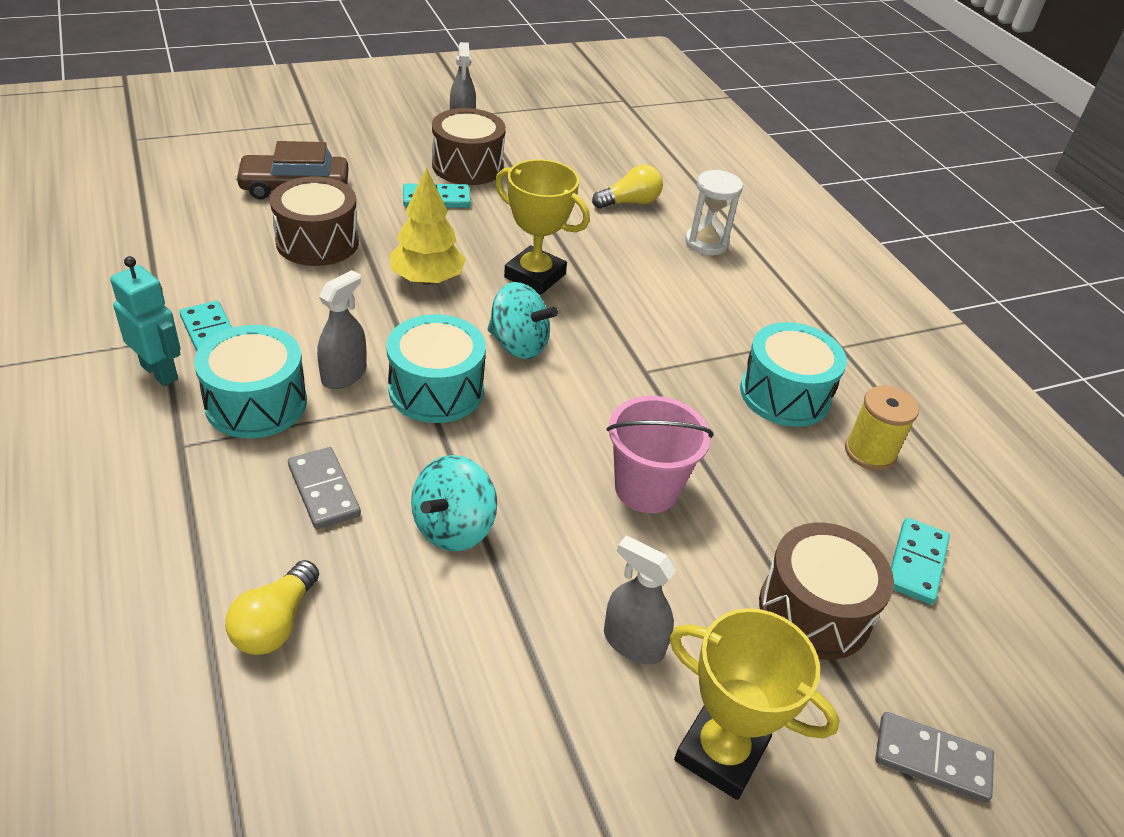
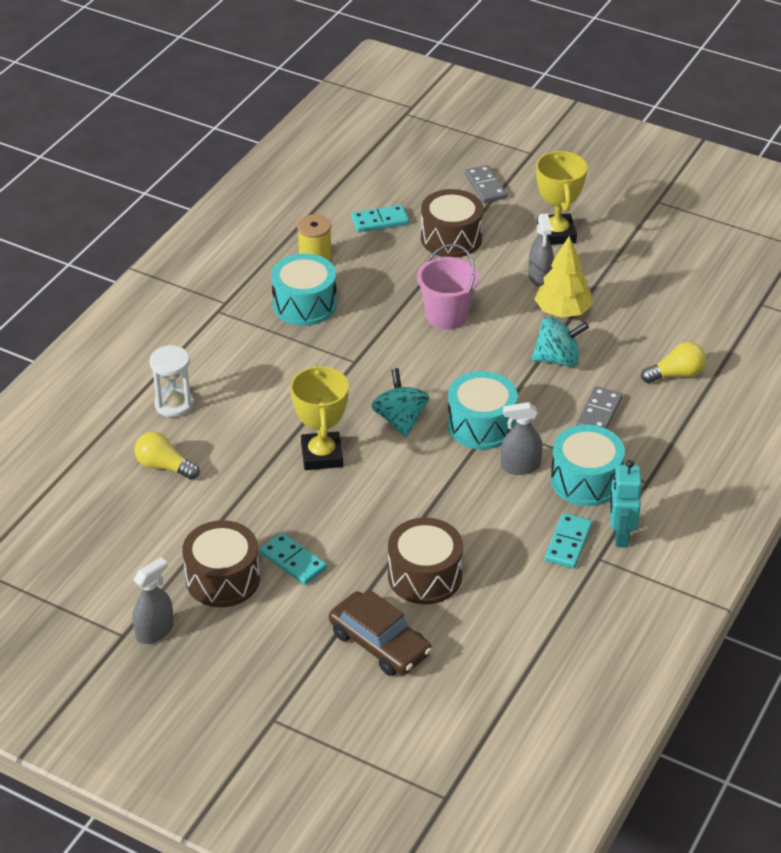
camera: 125 degrees left, 0 degrees up
yellow tree [389,167,466,285] -> yellow tree moved to [535,236,593,318]

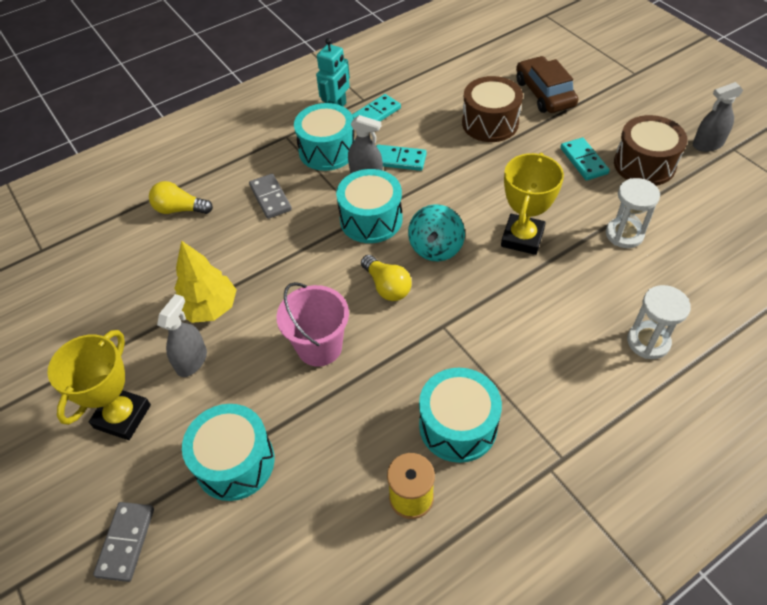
camera: 150 degrees left, 10 degrees up
yellow light bulb [134,432,200,480] -> yellow light bulb moved to [361,255,412,301]
turquoise domino [351,205,409,232] -> turquoise domino moved to [376,145,427,171]
brown drum [421,189,483,258] -> turquoise drum [182,404,274,501]
turquoise spinning top [532,317,589,367] -> none
grey domino [576,386,622,429] -> grey domino turned 75 degrees counterclockwise [249,174,292,219]
none -> white hourglass [606,178,660,248]

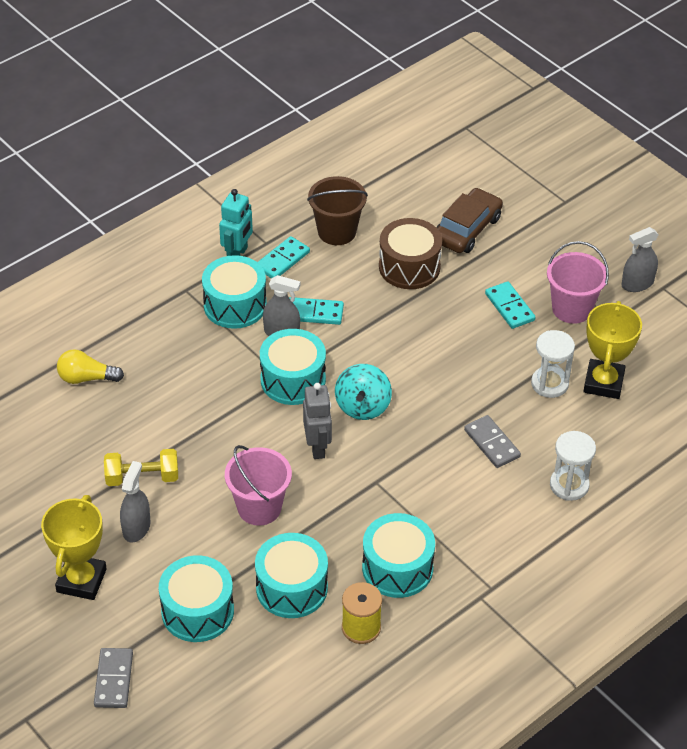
camera: 10 degrees left, 5 degrees down
yellow tree [174,240,237,323] -> yellow dumbbell [104,449,178,486]
grey domino [249,174,292,219] -> grey domino moved to [464,415,521,468]
yellow light bulb [361,255,412,301] -> grey robot [303,383,332,459]
yellow trophy [501,153,564,255] -> yellow trophy moved to [583,301,642,399]
brown car [516,56,578,113] -> brown car turned 60 degrees clockwise [436,188,503,253]
brown drum [614,115,687,186] -> pink bucket [547,241,609,324]
none -> turquoise drum [255,533,328,618]
none -> brown bucket [307,176,368,245]

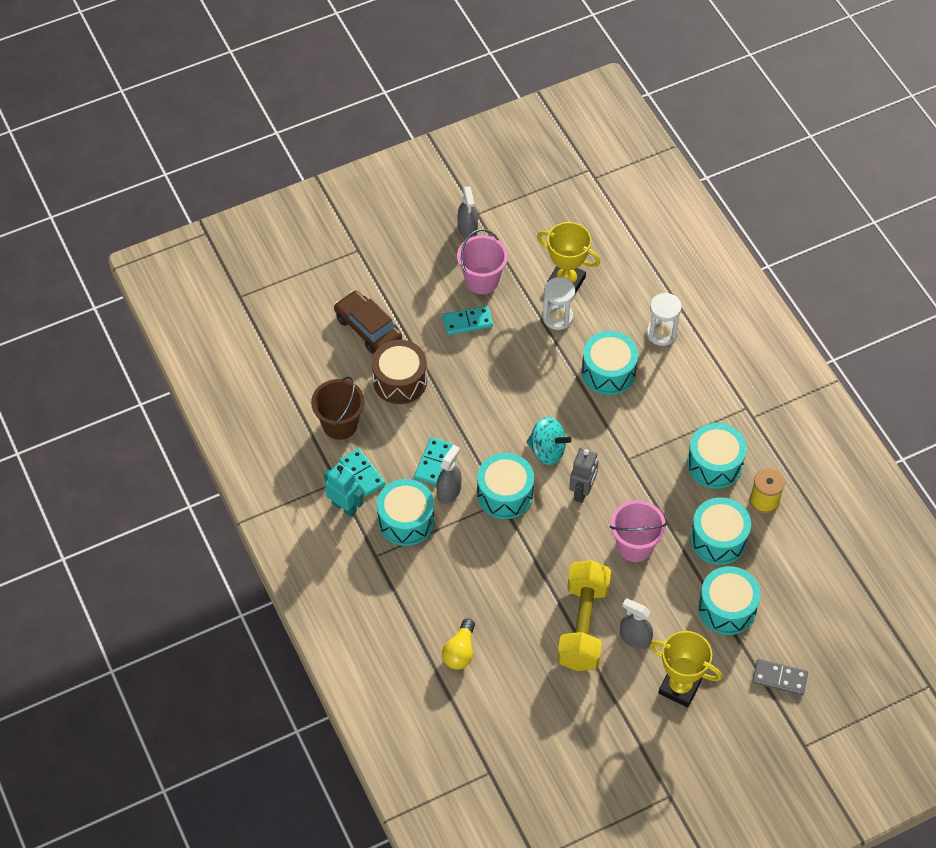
camera: 75 degrees left, 10 degrees up
yellow dumbbell [104,449,178,486] -> yellow dumbbell [557,560,611,671], size x1.69
grey robot [303,383,332,459] -> grey robot turned 105 degrees clockwise [569,447,598,503]
grey domino [464,415,521,468] -> turquoise drum [582,331,638,395]

